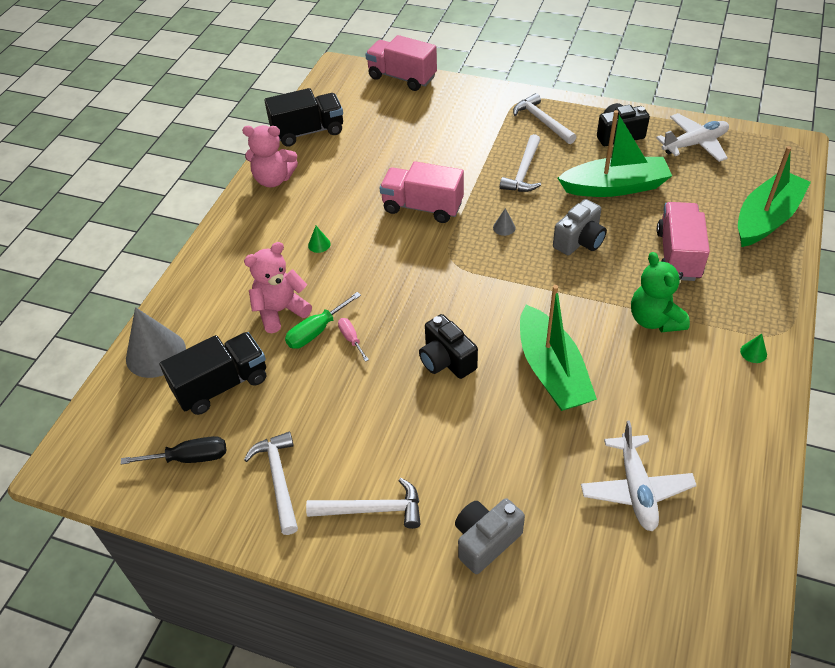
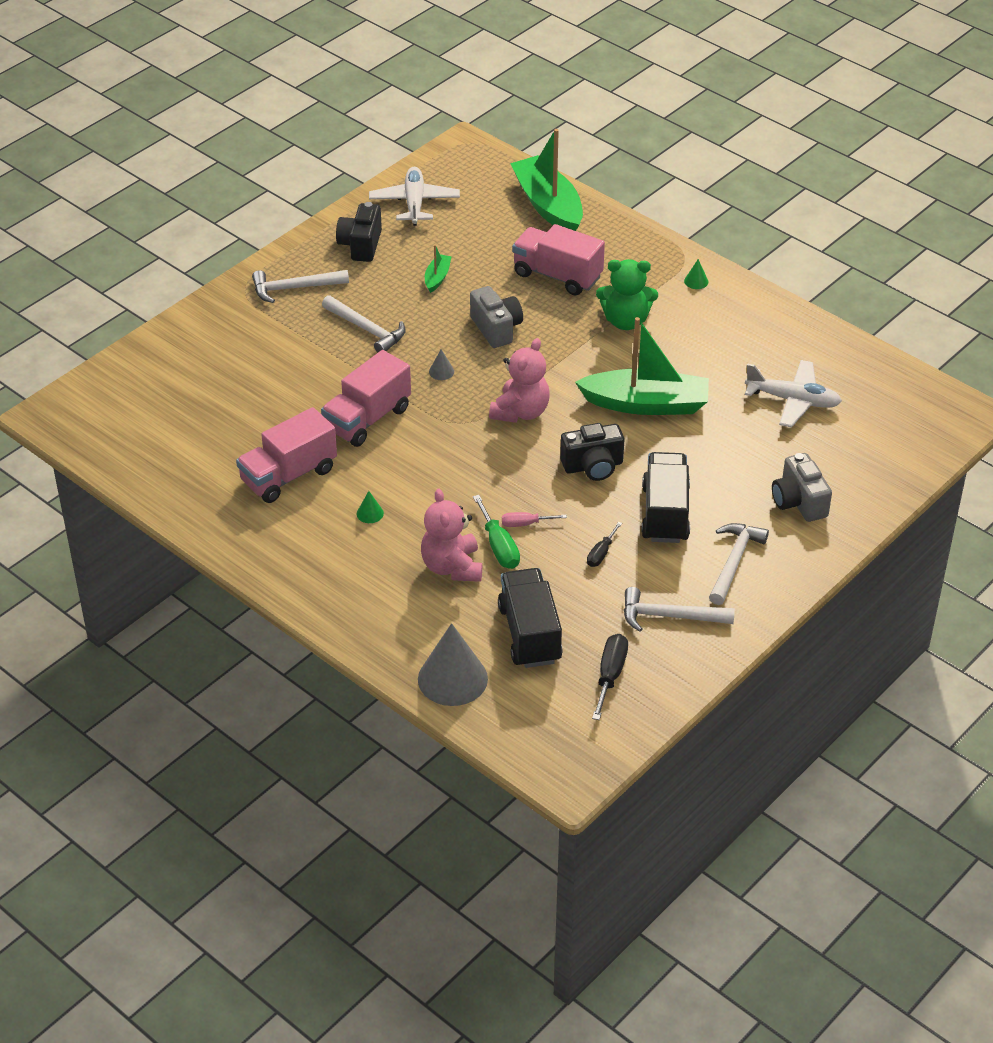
camera: 70 degrees left, 5 degrees down
pink teddy bear [242,125,298,187] -> pink teddy bear moved to [489,338,550,423]
black truck [264,88,343,147] -> black truck moved to [641,452,690,543]
pink truck [365,35,437,91] -> pink truck moved to [236,407,337,503]
green boat [558,110,672,197] -> green boat [425,245,452,293], size x0.44
none -> black screwdriver [587,522,622,567]

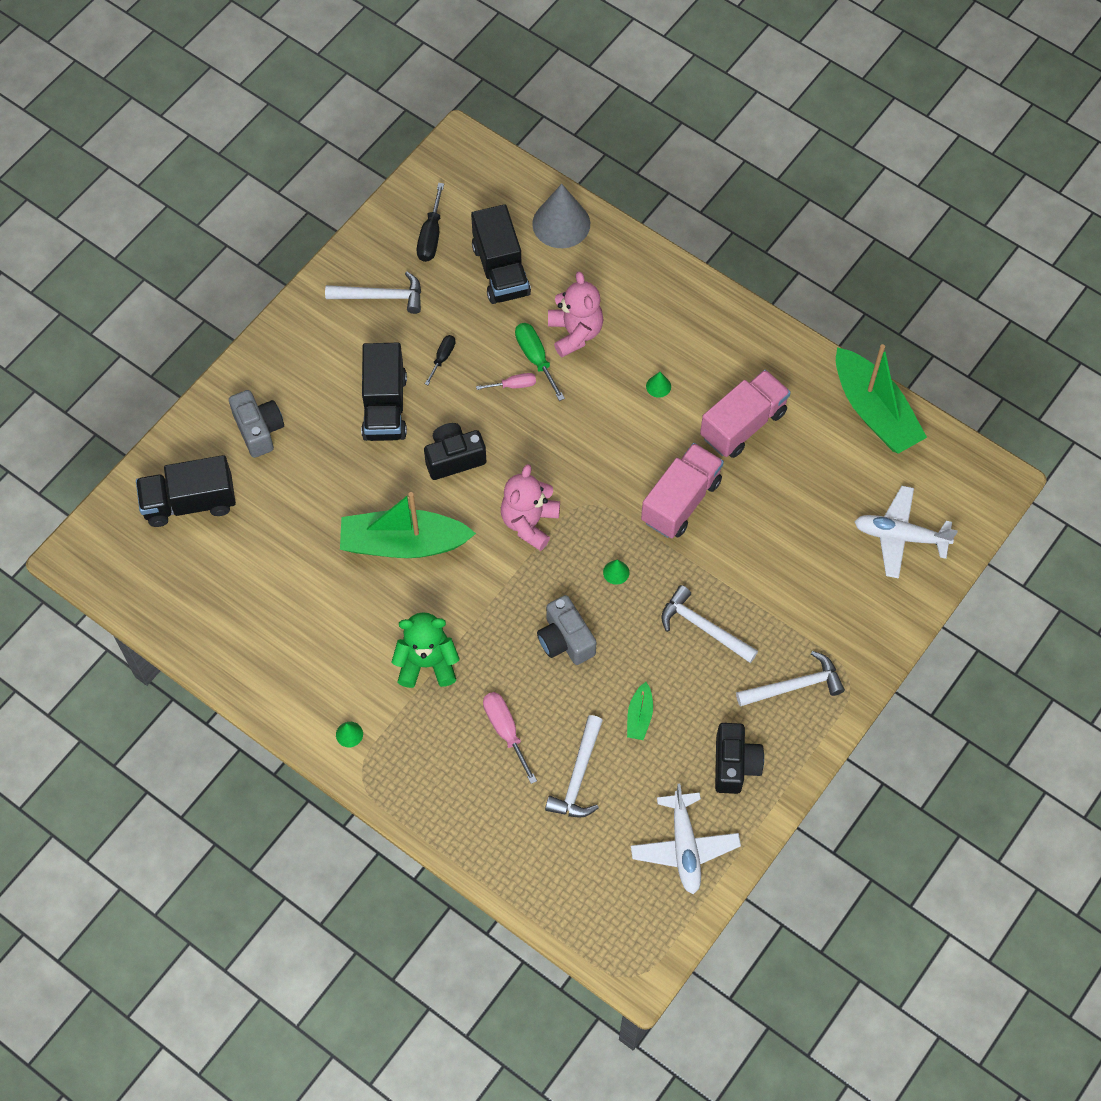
camera: 175 degrees right, 20 degrees up
grey cone [429,349,454,380] -> green cone [603,560,629,585]
green boat [510,129,583,231] -> green boat moved to [836,344,927,454]
pink truck [512,224,605,295] -> pink screwdriver [483,692,537,784]
white hammer [709,523,769,605] -> white hammer moved to [545,715,603,818]
white plane [745,360,842,427] -> white plane moved to [854,486,958,579]
none -> black truck [136,455,236,527]

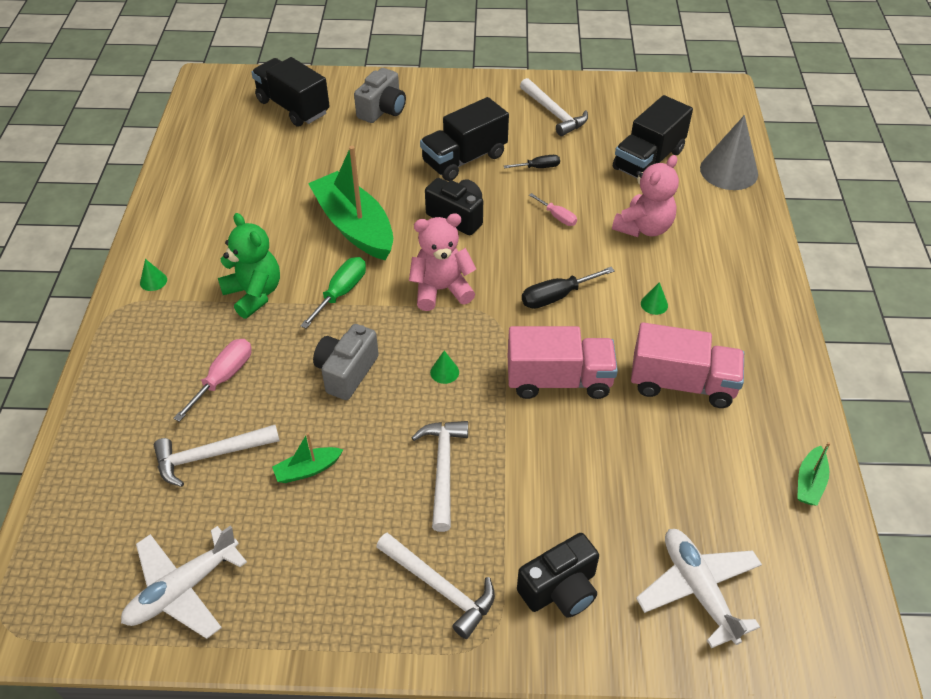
camera: 55 degrees right, 15 degrees down
black screwdriver [417,183,444,262] -> black screwdriver moved to [522,267,615,309]
green screwdriver [515,323,565,401] -> green screwdriver moved to [300,257,366,329]
black camera [715,723,764,794] -> black camera moved to [517,533,599,617]
green boat [836,344,927,454] -> green boat [797,442,830,506], size x0.44

